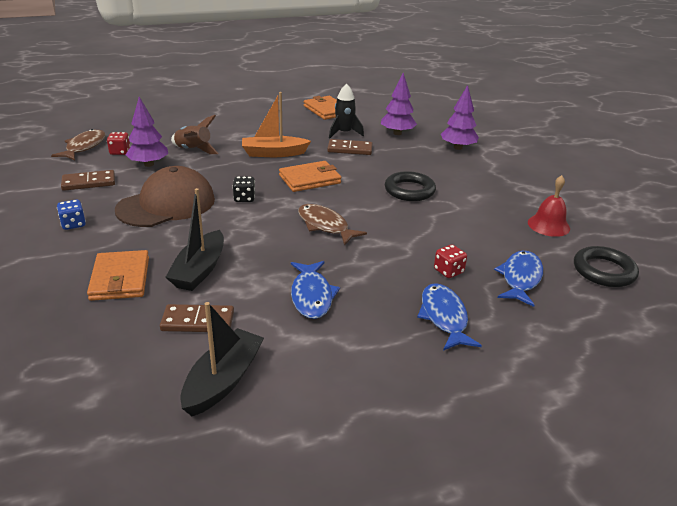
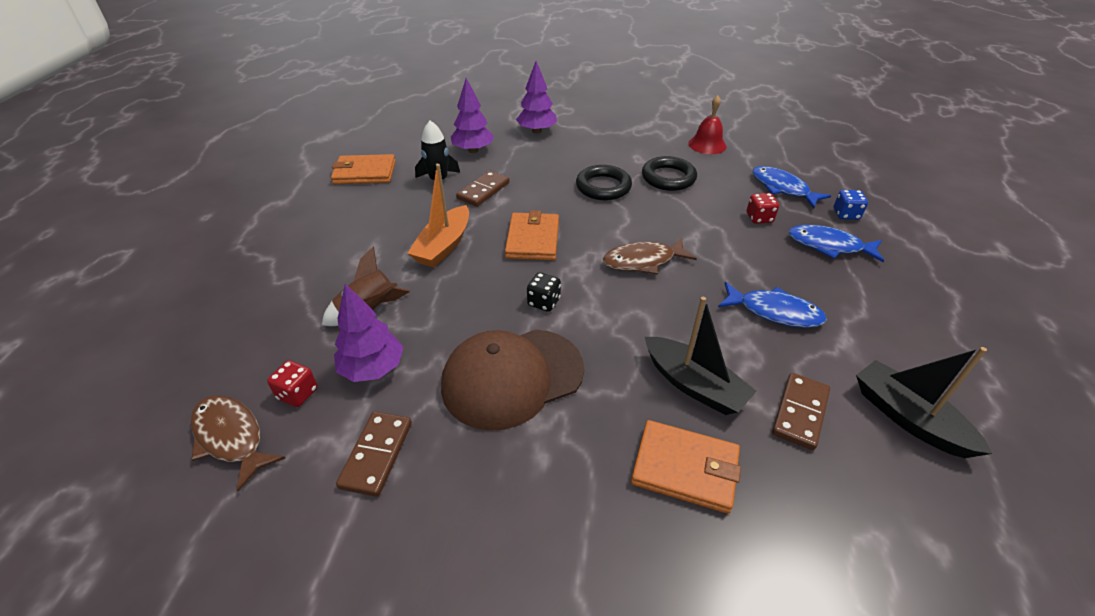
camera: 60 degrees left, 10 degrees up
blue dice [57,200,86,230] -> blue dice moved to [834,190,868,220]
brown cap [115,166,215,227] -> brown cap turned 105 degrees counterclockwise [441,329,584,431]
black ring [574,246,639,287] -> black ring moved to [642,156,697,191]

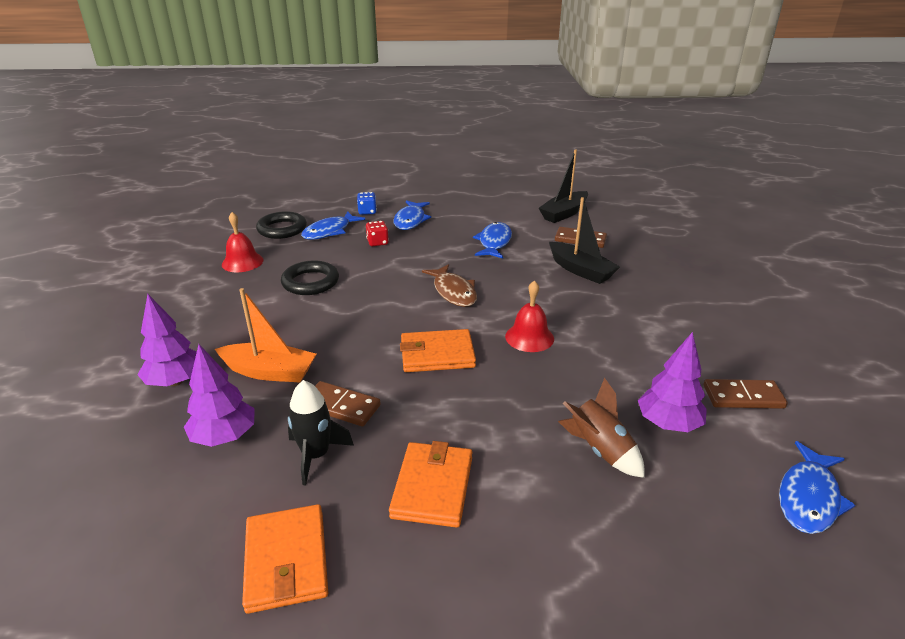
camera: 100 degrees left, 10 degrees down
brown fish [191,395,285,491] -> blue fish [779,441,855,534]
red dice [267,360,318,407] -> none
orange boat [407,164,469,267] -> orange boat moved to [215,288,316,382]
brown cap [441,329,584,431] -> none
black dice [527,272,561,312] -> red bell [505,280,554,352]
black ring [576,165,632,200] -> black ring moved to [256,211,307,239]
orange wallet [631,420,741,514] -> orange wallet moved to [389,441,472,528]
black boat [645,297,757,415] -> black boat turned 105 degrees clockwise [549,197,620,284]

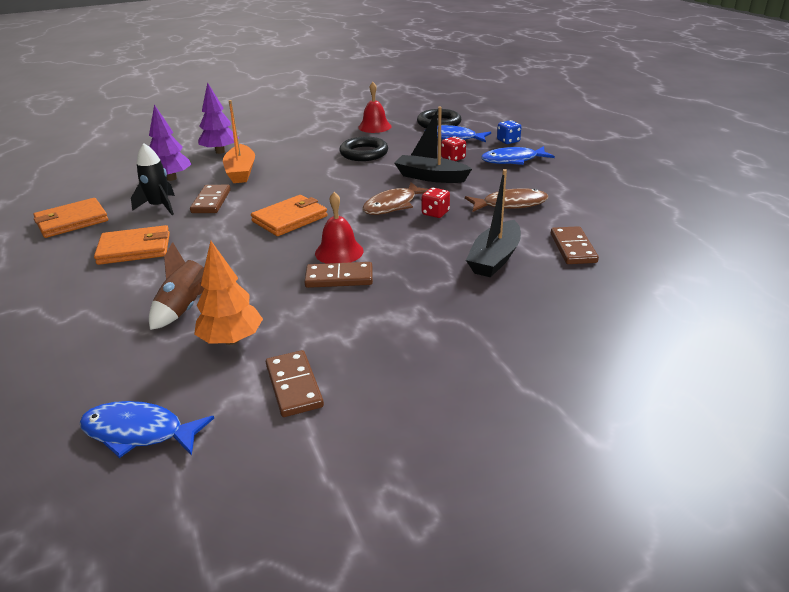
camera: 70 degrees right, 0 degrees up
orange wallet [400,329,476,372] -> orange wallet turned 75 degrees clockwise [251,195,328,236]
blue fish [473,222,512,259] -> brown fish [465,188,548,212]
black boat [539,149,588,223] -> black boat moved to [394,107,472,183]
purple tree [638,332,707,432] -> orange tree [194,241,263,345]
none -> brown domino [304,262,373,288]
none -> red dice [422,188,450,218]

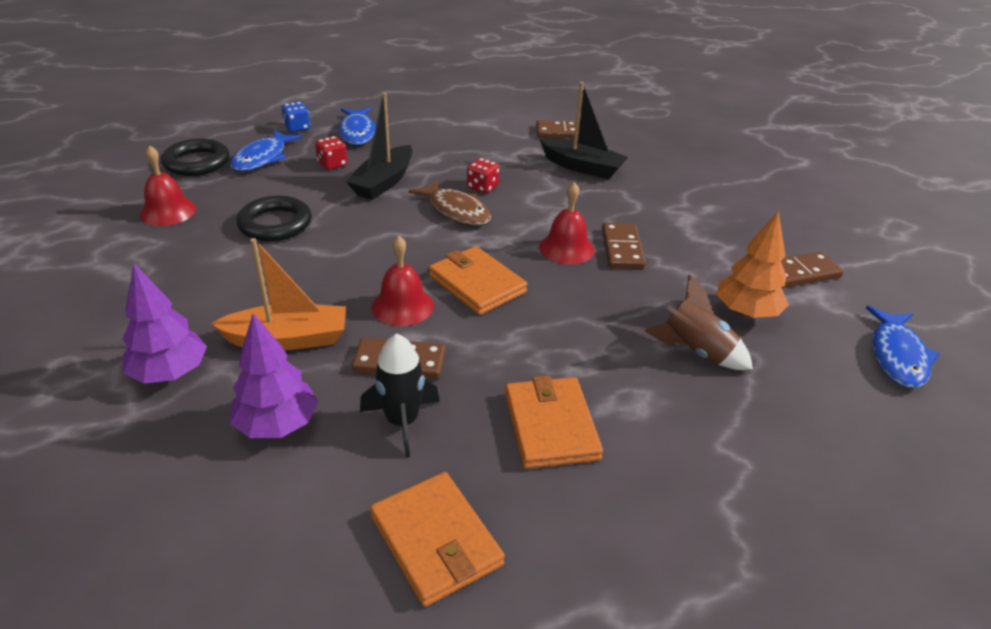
camera: 90 degrees left, 5 degrees up
brown fish [465,188,548,212] -> none
none -> red bell [371,235,434,326]

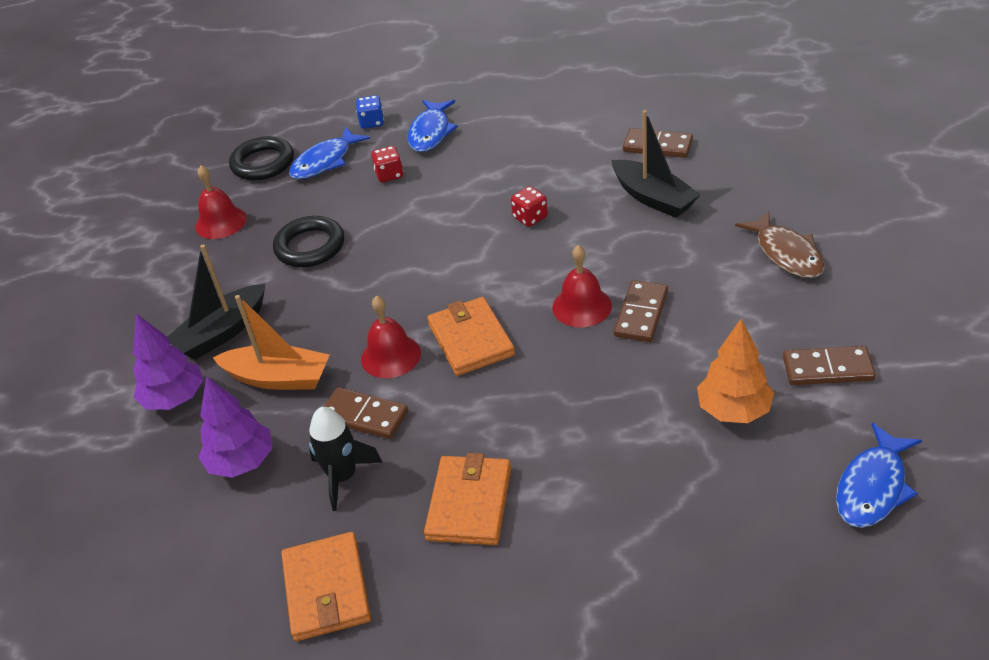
camera: 25 degrees right, 5 degrees up
black boat [346,92,413,200] -> black boat moved to [167,244,265,360]
brown fish [409,179,491,226] -> brown fish moved to [735,210,825,278]
brown rocket [645,275,753,370] -> none

